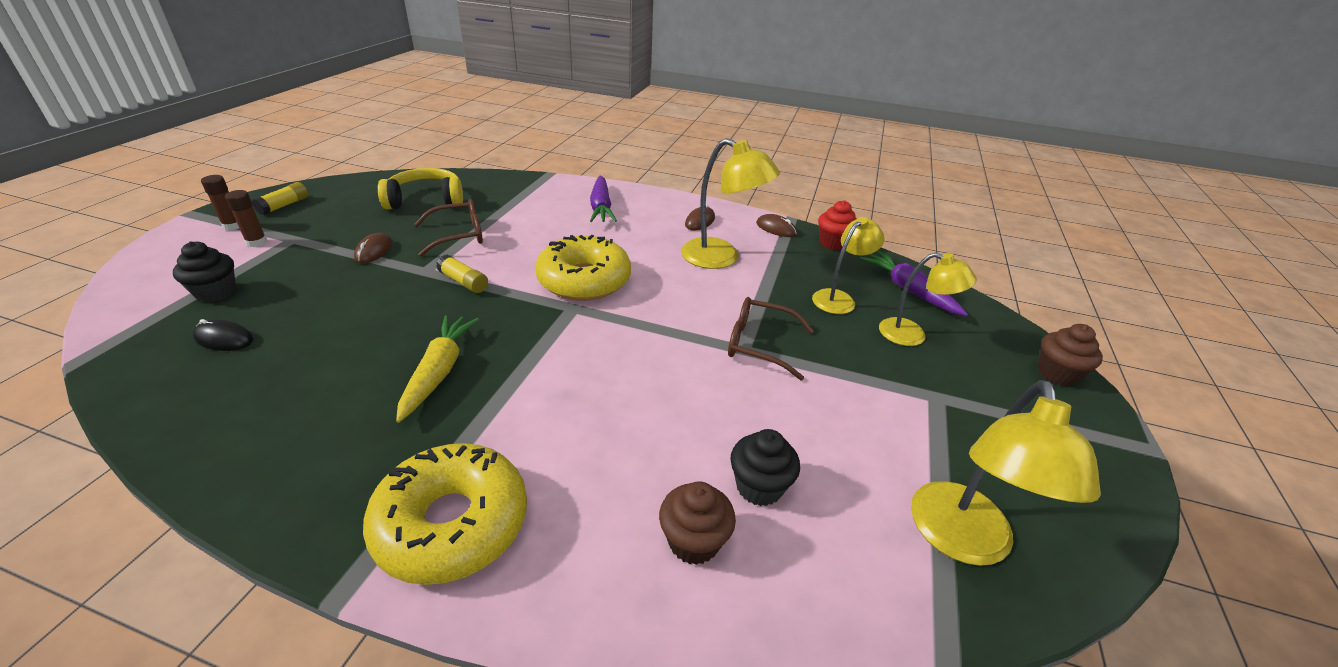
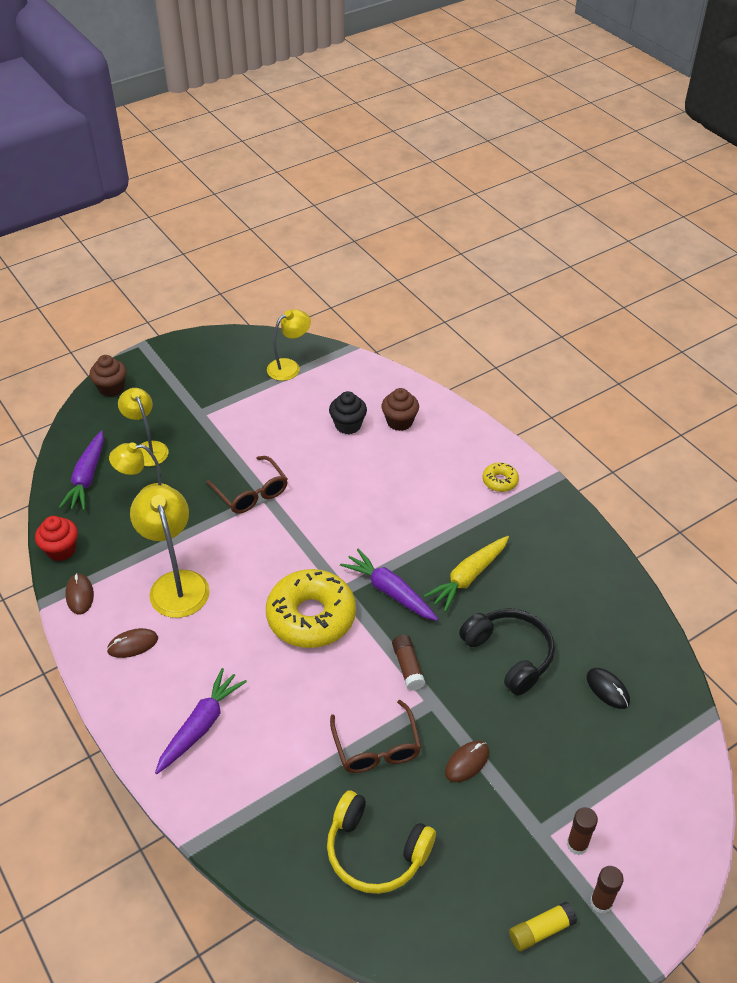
camera: 140 degrees left, 10 degrees up
black cupcake [173,241,236,303] -> none
yellow donut [363,443,527,585] -> yellow donut [483,463,519,492], size x0.45
brown glasses [414,199,483,257] -> brown glasses turned 120 degrees counterclockwise [330,700,421,773]
yellow glue stick [436,255,488,293] -> brown glue stick [392,635,425,691]
yellow lamp [911,380,1101,566] -> yellow lamp [267,309,311,381], size x0.67
none -> purple carrot [340,548,439,621]
none -> black headphones [459,608,555,696]

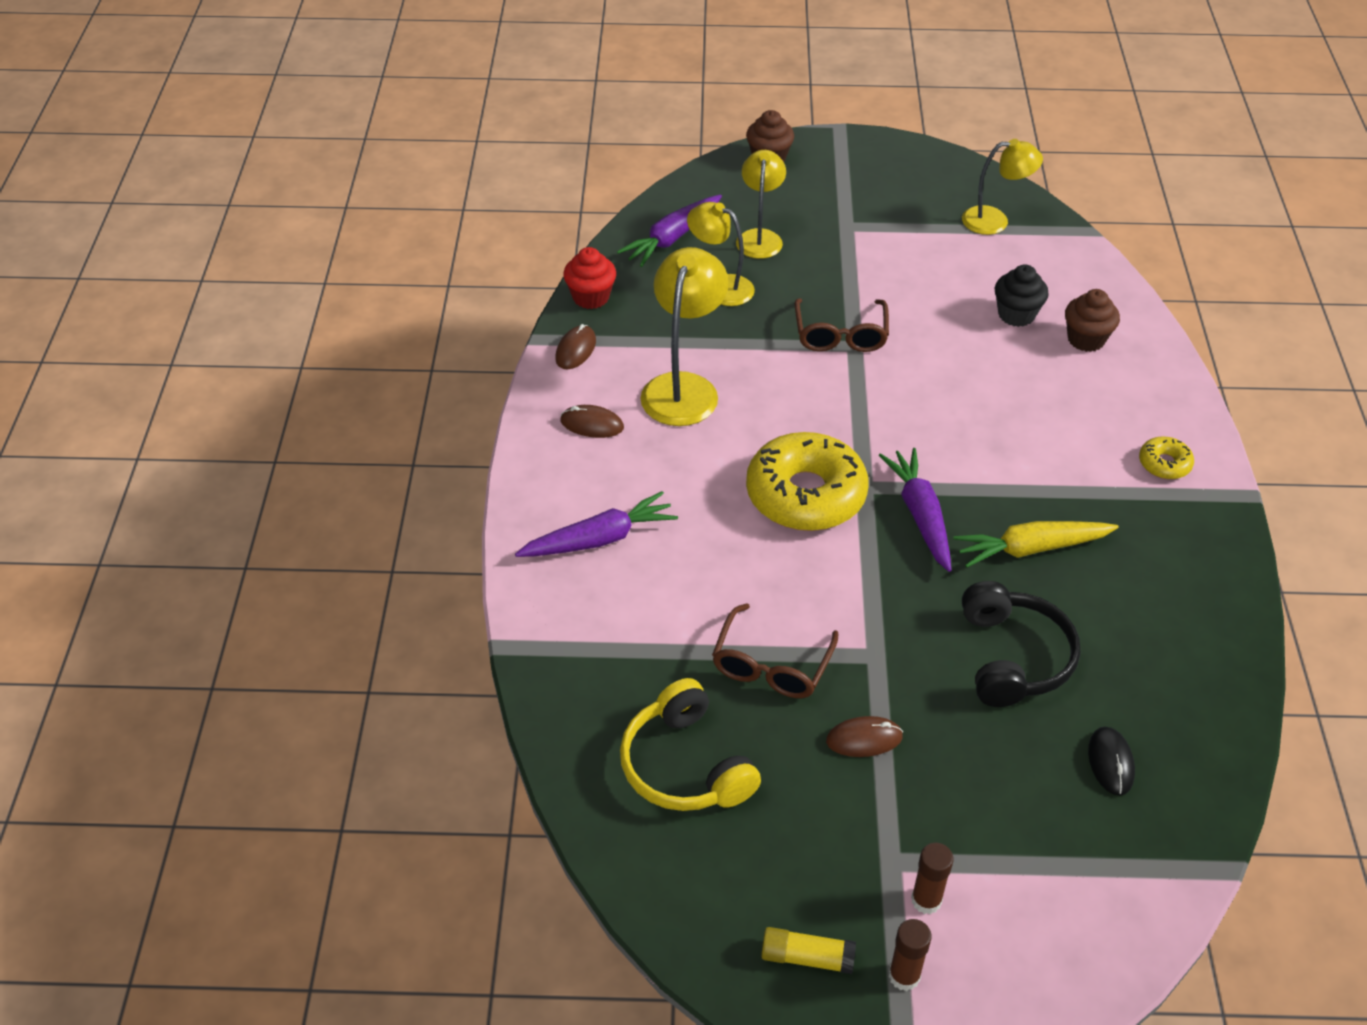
camera: 35 degrees right, 0 degrees up
brown glue stick [392,635,425,691] -> none

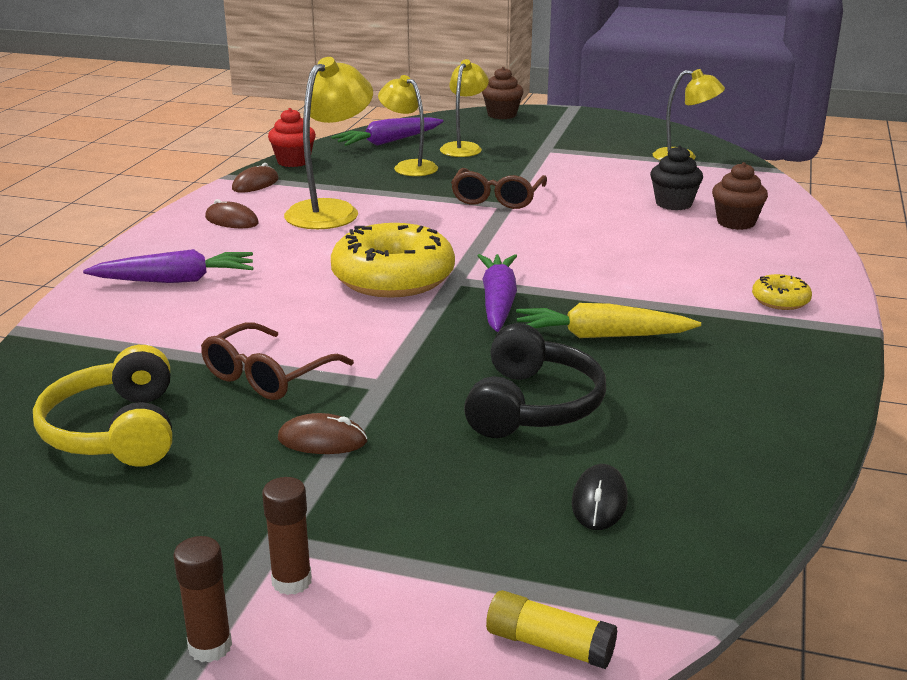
camera: 15 degrees right, 20 degrees down
yellow glue stick [761,927,856,974] -> yellow glue stick moved to [486,590,617,669]

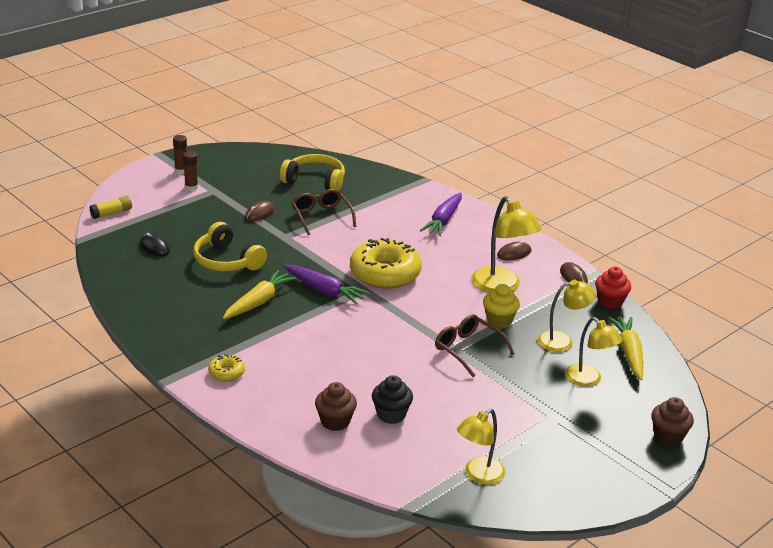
camera: 120 degrees right, 5 degrees up
purple carrot [331,118,443,146] -> yellow carrot [608,317,643,380]
black headphones [464,323,606,438] -> yellow headphones [193,222,267,271]
none -> yellow cupcake [483,284,520,328]

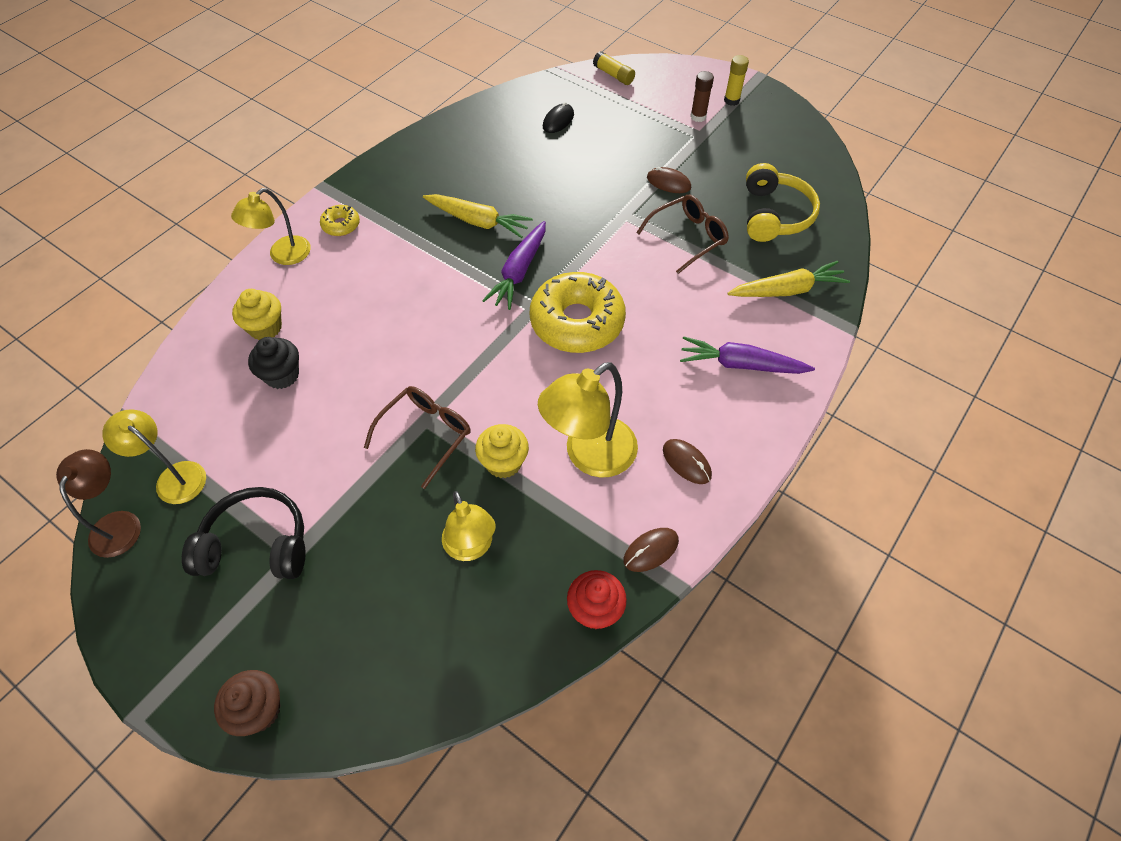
camera: 80 degrees right, 25 degrees up
brown glue stick [173,135,187,174] -> yellow glue stick [724,55,749,106]
yellow headphones [193,222,267,271] -> none
brown cupcake [315,382,357,431] -> yellow cupcake [232,289,282,340]
yellow lamp [565,317,622,387] -> yellow lamp moved to [231,188,311,265]
yellow carrot [608,317,643,380] -> yellow carrot moved to [727,261,850,297]
none -> brown lamp [56,449,141,558]
none -> black headphones [182,487,306,579]

